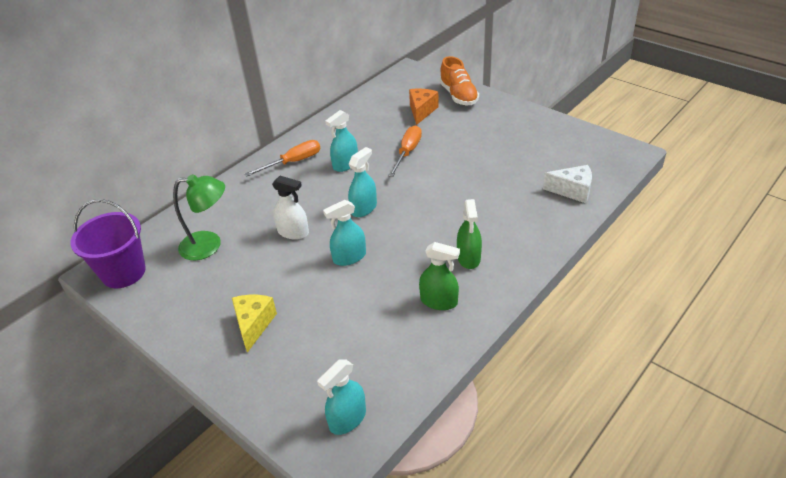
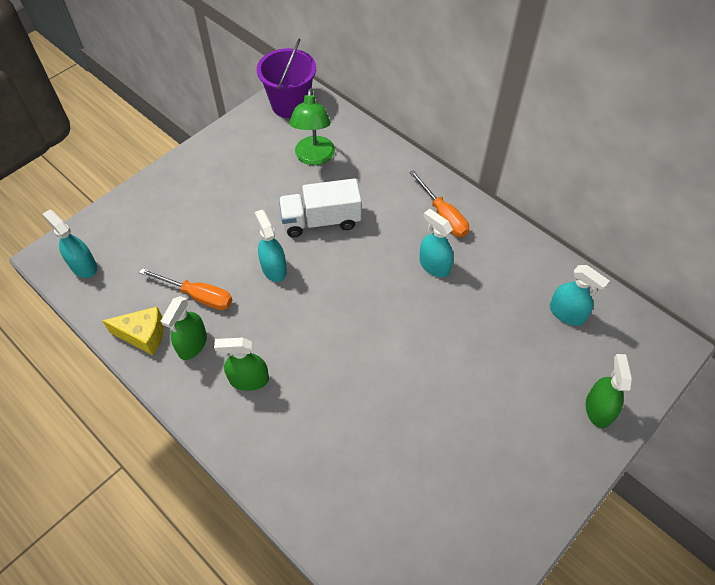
camera: 90 degrees right, 15 degrees up
yellow cheese [232,295,277,353] -> yellow cheese moved to [102,307,164,355]
white spray bottle [272,176,309,240] -> white truck [279,178,361,237]
turquoise spray bottle [348,147,377,217] -> turquoise spray bottle moved to [550,265,609,326]
orange screwdriver [388,125,422,177] -> orange screwdriver moved to [139,268,232,310]
orange cheese [409,89,439,125] -> none
orange shoe [440,56,479,105] -> green spray bottle [586,354,633,428]
white cheese [543,165,592,203] -> none

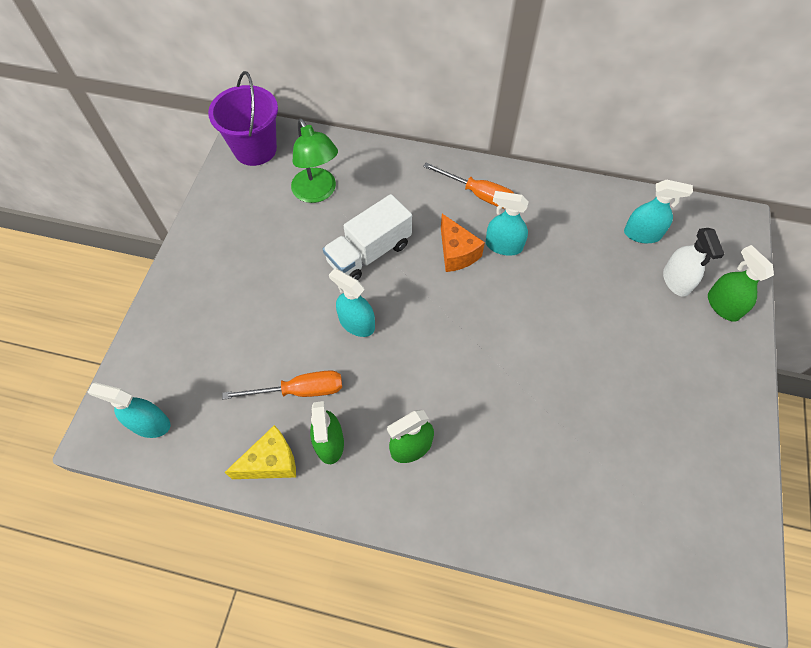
camera: 30 degrees left, 5 degrees up
none -> orange cheese [441,214,485,272]
none -> white spray bottle [663,228,725,297]

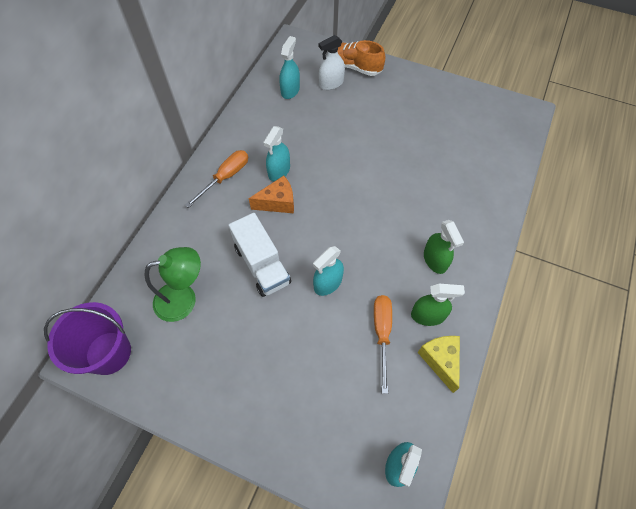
camera: 80 degrees left, 0 degrees up
white spray bottle [663,228,725,297] -> white spray bottle turned 150 degrees clockwise [319,35,345,90]
green spray bottle [708,245,774,322] -> orange shoe [337,40,385,76]

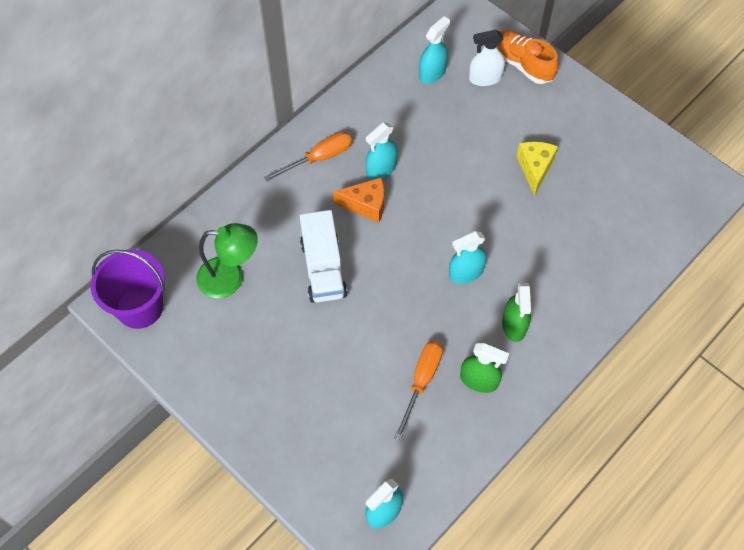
camera: 20 degrees right, 0 degrees up
turquoise spray bottle [313,246,344,296] -> turquoise spray bottle moved to [449,231,487,284]
yellow cheese [418,336,460,393] -> yellow cheese moved to [516,141,558,196]

